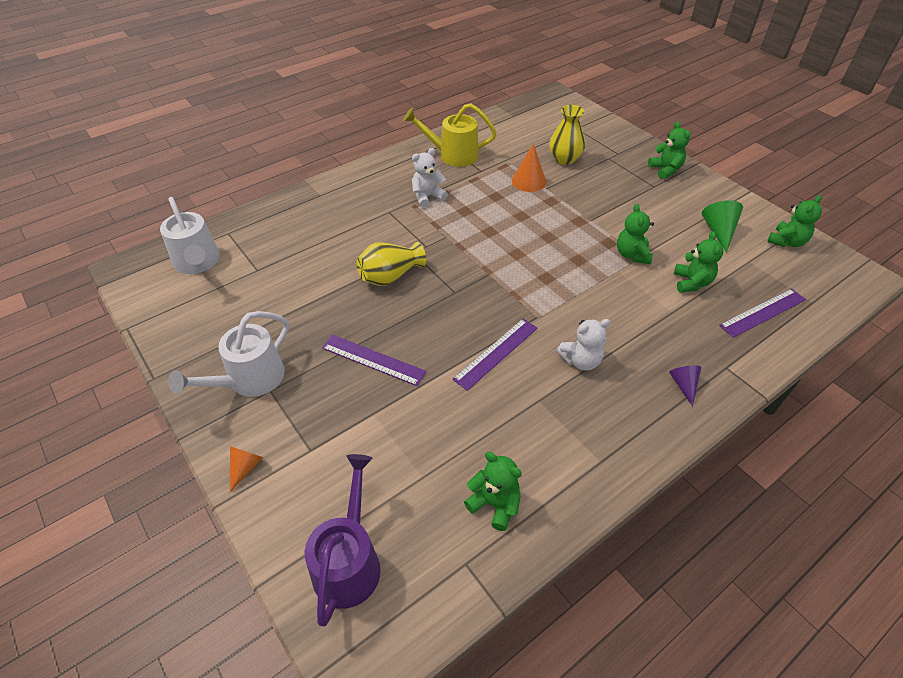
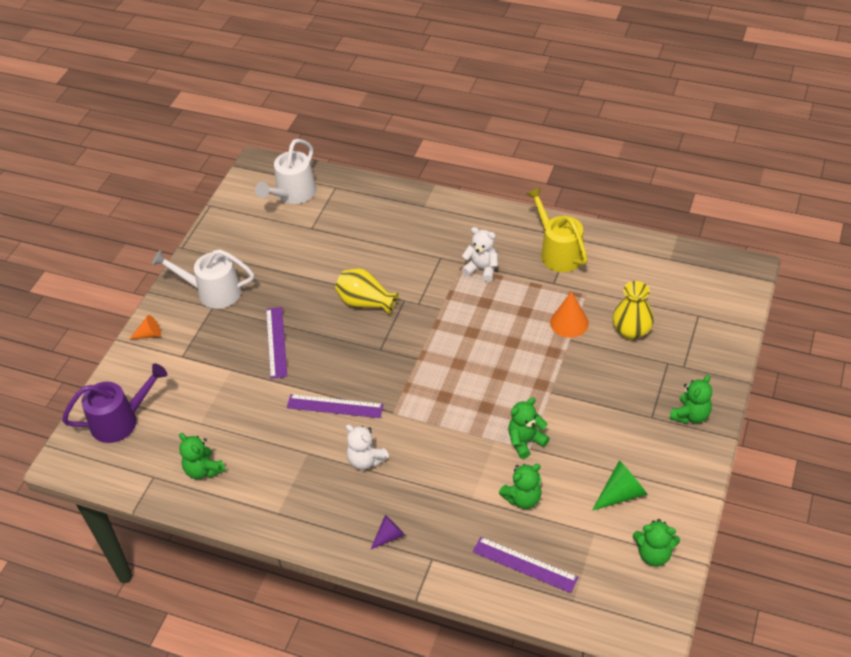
camera: 60 degrees right, 0 degrees up
green teddy bear [464,452,522,531] -> green teddy bear turned 135 degrees clockwise [179,433,226,479]

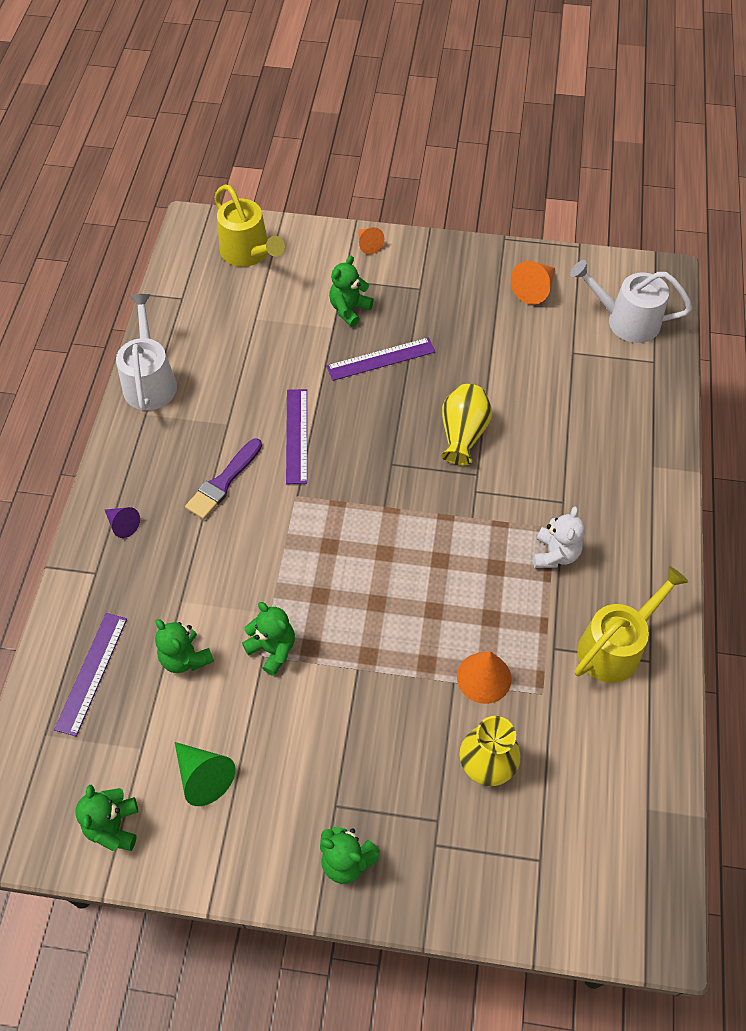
camera: 75 degrees right, 10 degrees up
purple watering can [62,363,167,443] -> yellow watering can [214,184,285,267]
white watering can [152,249,254,309] -> white watering can moved to [116,294,177,410]
green teddy bear [179,433,226,479] -> green teddy bear moved to [329,256,374,327]
white teddy bear [346,424,389,470] -> purple brush [185,438,262,519]
none -> orange cone [511,261,555,305]

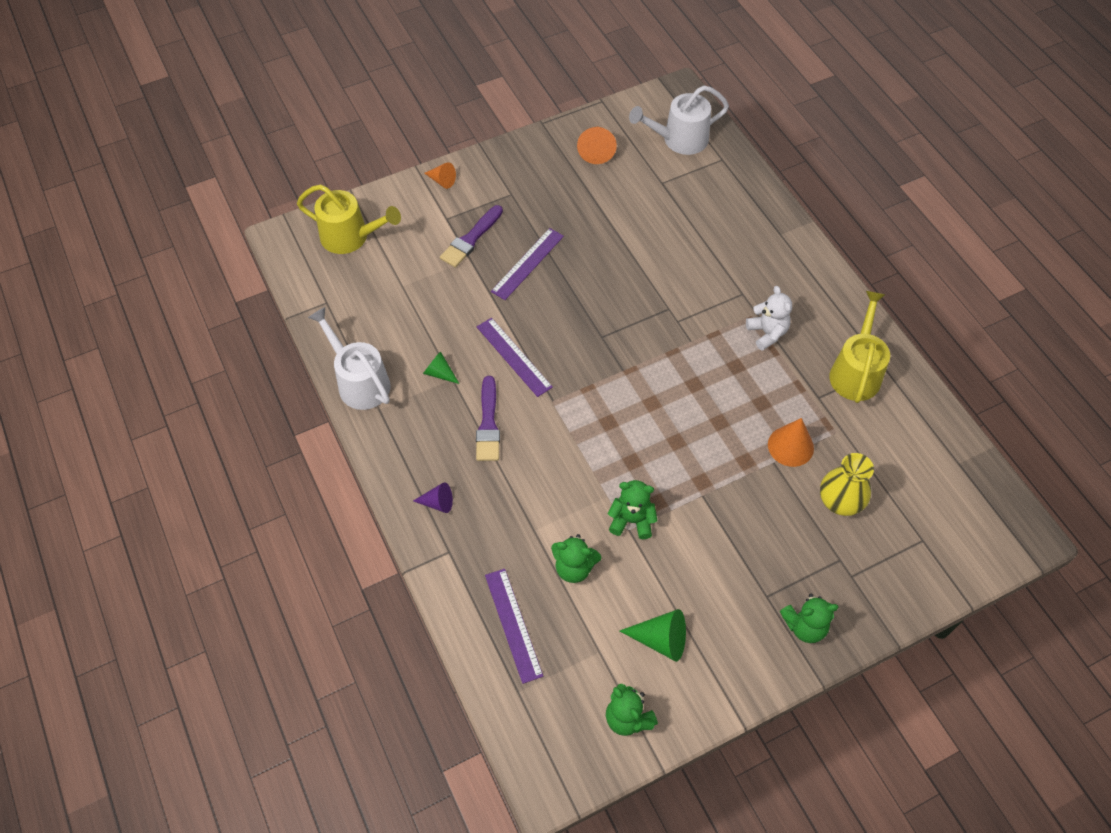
camera: 35 degrees left, 0 degrees up
green teddy bear [329,256,374,327] -> purple brush [440,205,503,268]
yellow vase [441,384,492,465] -> none
none -> green cone [423,351,459,384]

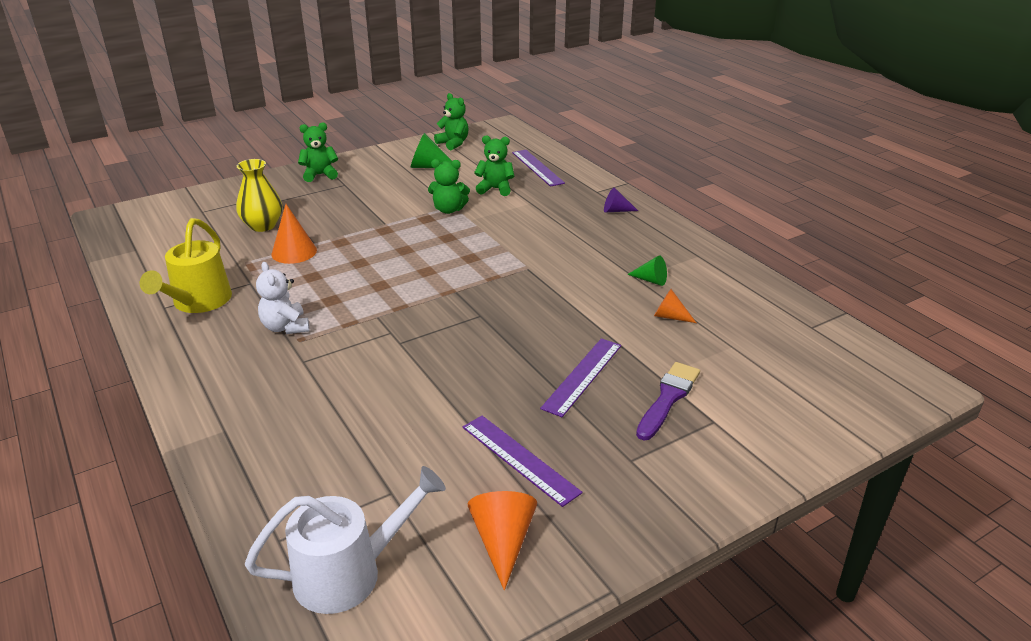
camera: 175 degrees right, 25 degrees down
yellow watering can [297,185,401,254] -> none
white watering can [308,307,391,410] -> none
orange cone [424,162,456,189] -> orange cone moved to [654,289,696,323]
purple brush [476,376,500,461] -> none
purple ruler [477,318,553,397] -> purple ruler moved to [463,416,583,507]

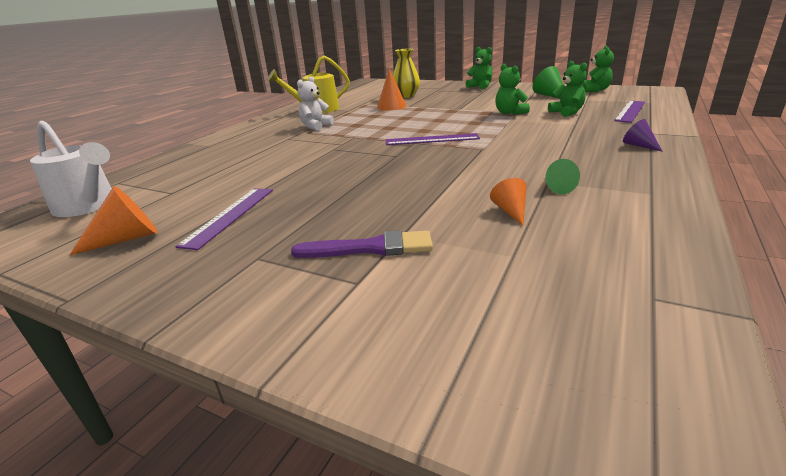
camera: 60 degrees right, 5 degrees down
purple ruler [540,338,621,417] -> purple ruler moved to [386,133,480,145]

